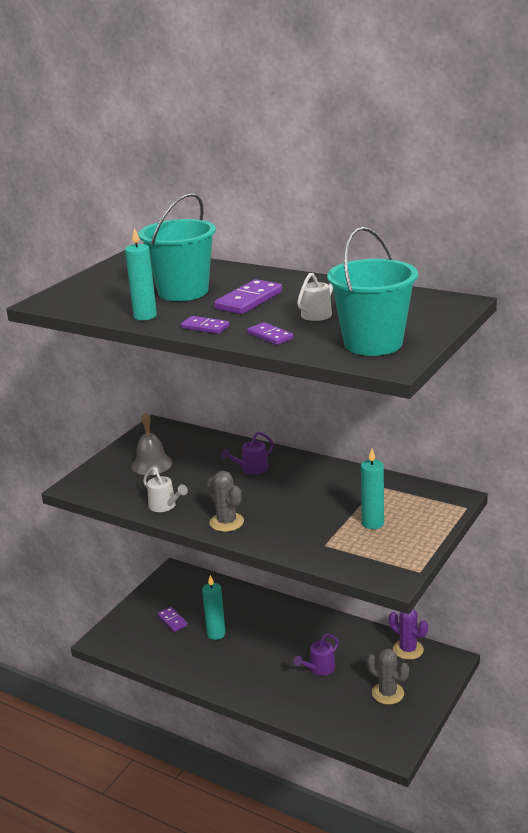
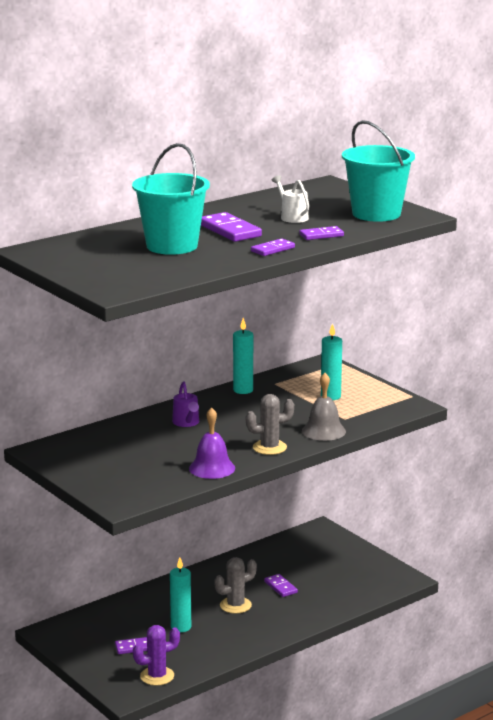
camera: 70 degrees left, 5 degrees down
turquoise candle [125,227,157,320] -> turquoise candle moved to [233,318,253,394]
grey bell [131,412,172,475] -> grey bell moved to [302,373,346,441]
white watering can [143,467,188,512] -> purple bell [189,407,235,479]
purple watering can [294,634,339,676] -> purple domino [264,574,298,597]
grey cactus [367,649,409,705] -> grey cactus moved to [215,557,257,614]
purple cactus [389,609,428,660] -> purple cactus moved to [133,625,180,686]

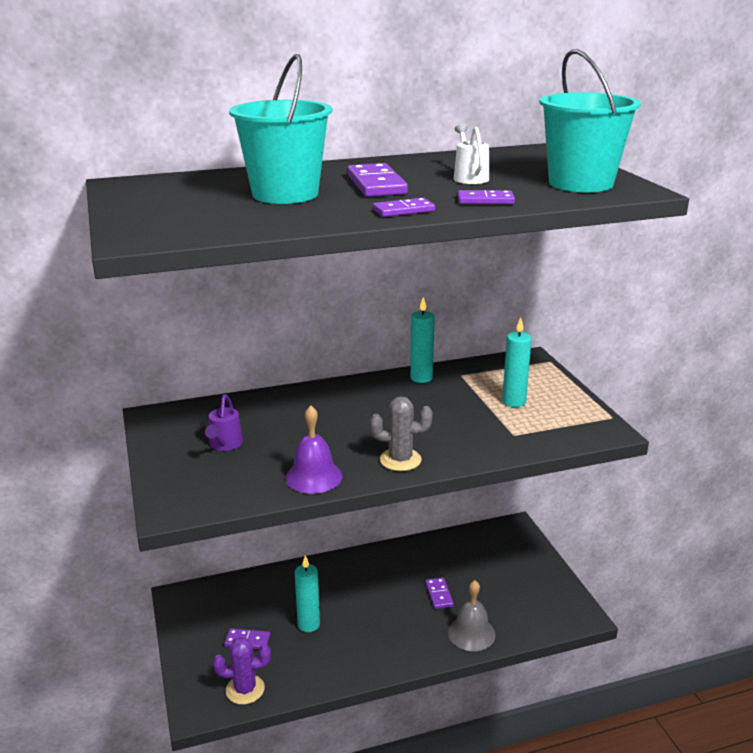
camera: 20 degrees right, 5 degrees up
purple watering can [172,381,199,427] -> purple watering can moved to [205,394,243,451]
grey cactus [215,557,257,614] -> none
grey bell [302,373,346,441] -> grey bell moved to [448,580,496,651]

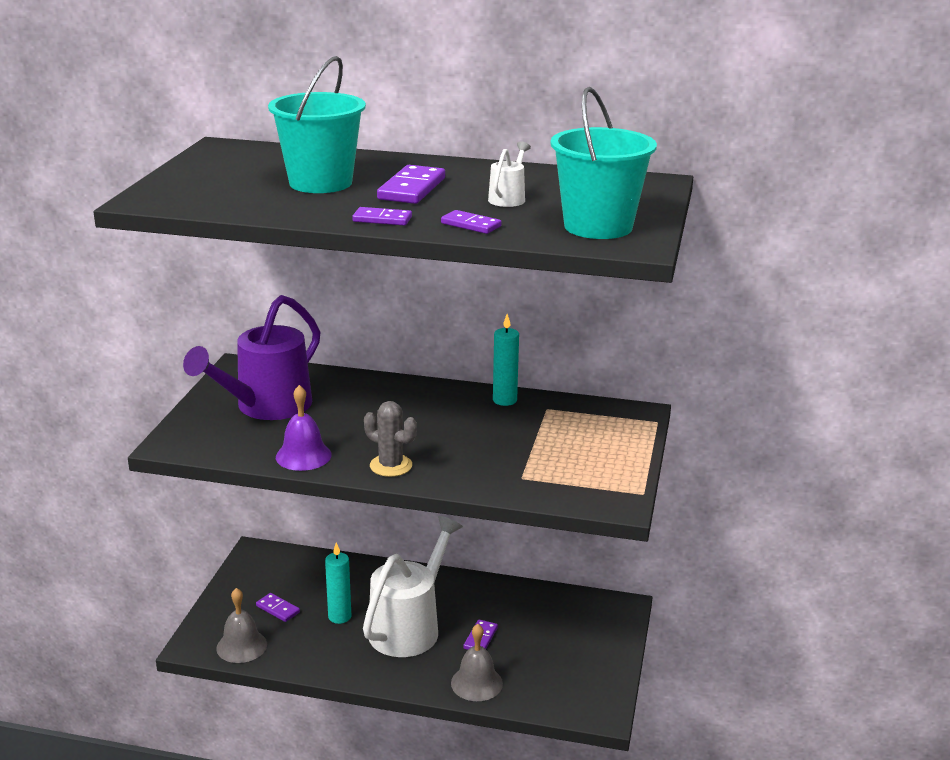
camera: 30 degrees right, 0 degrees up
purple watering can [205,394,243,451] -> purple watering can [183,295,320,420], size x2.30
purple cactus [213,637,271,705] -> grey bell [216,588,267,663]
turquoise candle [502,318,532,407] -> none
none -> white watering can [363,516,463,657]

